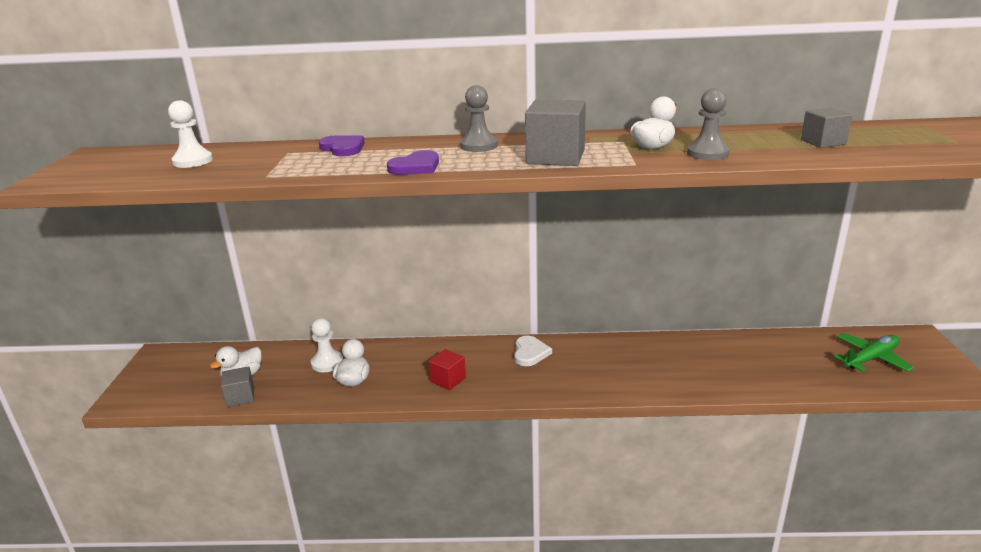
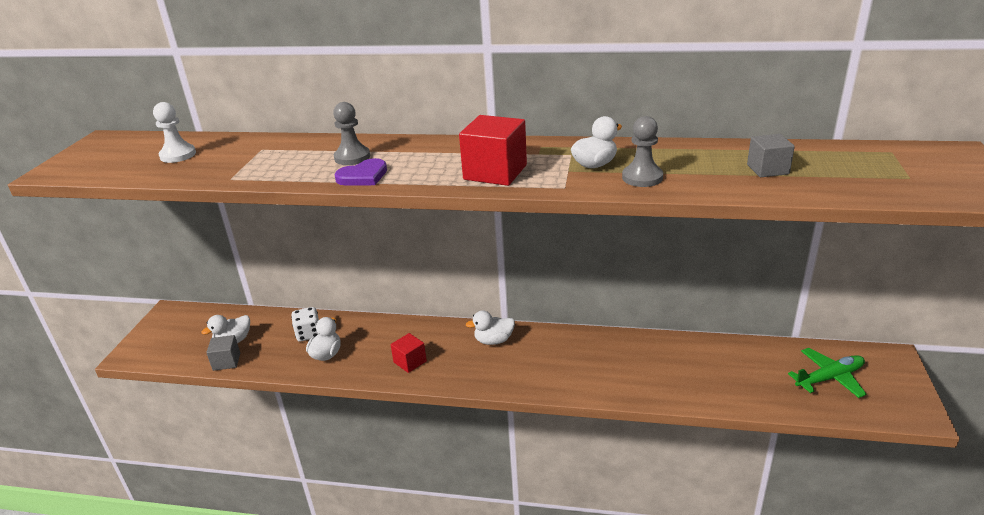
camera: 10 degrees right, 5 degrees up
white pawn [311,318,343,372] -> white dice [291,307,319,342]
purple heart [319,135,365,156] -> none
grey pawn [460,85,498,152] -> grey pawn moved to [333,102,370,165]
white heart [514,336,552,366] -> white duck [466,310,515,345]
grey cube [525,100,586,166] -> red cube [459,115,527,186]

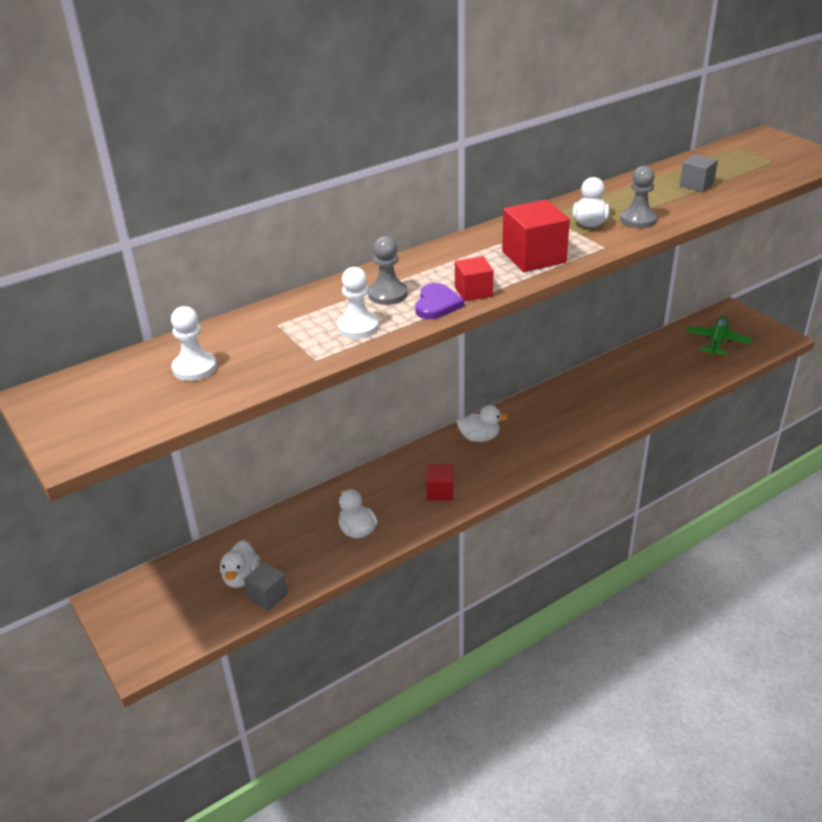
camera: 45 degrees left, 5 degrees up
white dice [291,307,319,342] -> none
white duck [466,310,515,345] -> white duck turned 120 degrees counterclockwise [456,405,508,442]
none -> white pawn [337,267,379,339]
none -> red cube [455,256,493,302]

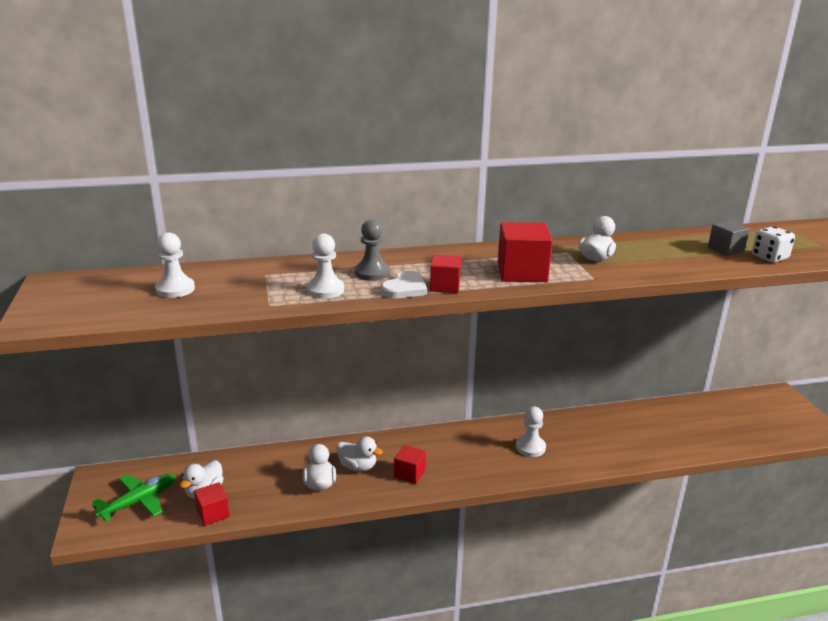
camera: 20 degrees right, 10 degrees down
grey cube [244,562,288,611] -> red cube [194,482,230,526]
purple heart [415,283,464,319] -> white heart [381,271,427,298]
white duck [456,405,508,442] -> white duck moved to [336,436,383,471]
grey pawn [620,166,657,228] -> none
green plane [686,316,752,355] -> green plane moved to [92,474,176,522]
none -> white pawn [516,407,546,457]
none -> white dice [752,226,795,263]

